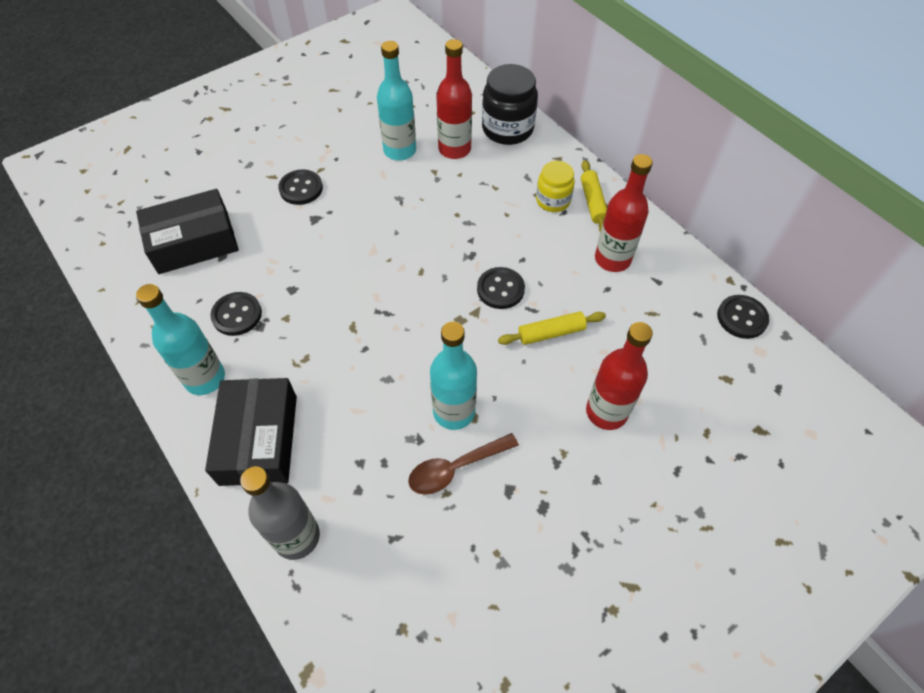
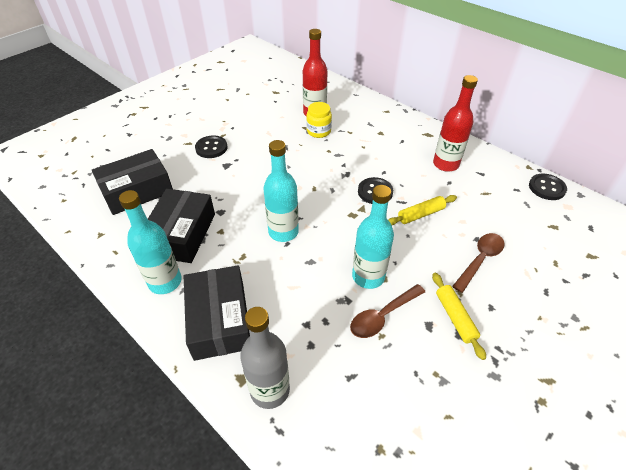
camera: 10 degrees left, 10 degrees down
black button [210,292,262,336] -> black box [148,189,215,263]
turquoise bottle [377,41,416,161] -> turquoise bottle moved to [264,140,299,242]
black jar [482,64,538,145] -> none
yellow jar [536,161,575,212] -> yellow jar moved to [306,102,332,138]
yellow rolling pin [581,160,607,232] -> yellow rolling pin moved to [432,273,486,360]
red bottle [586,322,653,430] -> brown spoon [452,233,505,293]

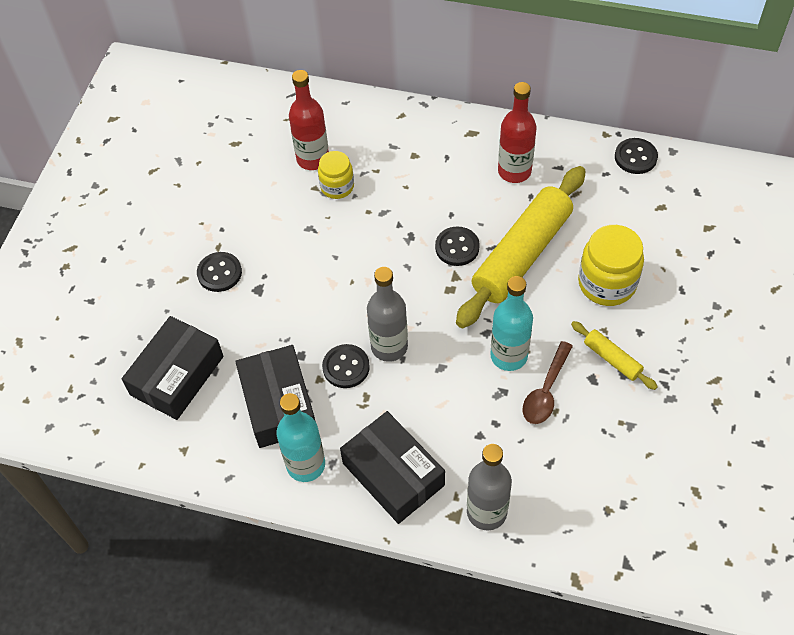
camera: 25 degrees left, 10 degrees up
turquoise bottle [264,140,299,242] -> grey bottle [367,267,408,362]
yellow rolling pin [388,195,457,225] -> yellow rolling pin [456,166,585,328], size x2.25
brown spoon [452,233,505,293] -> yellow jar [578,225,644,306]
none -> black button [322,344,370,388]

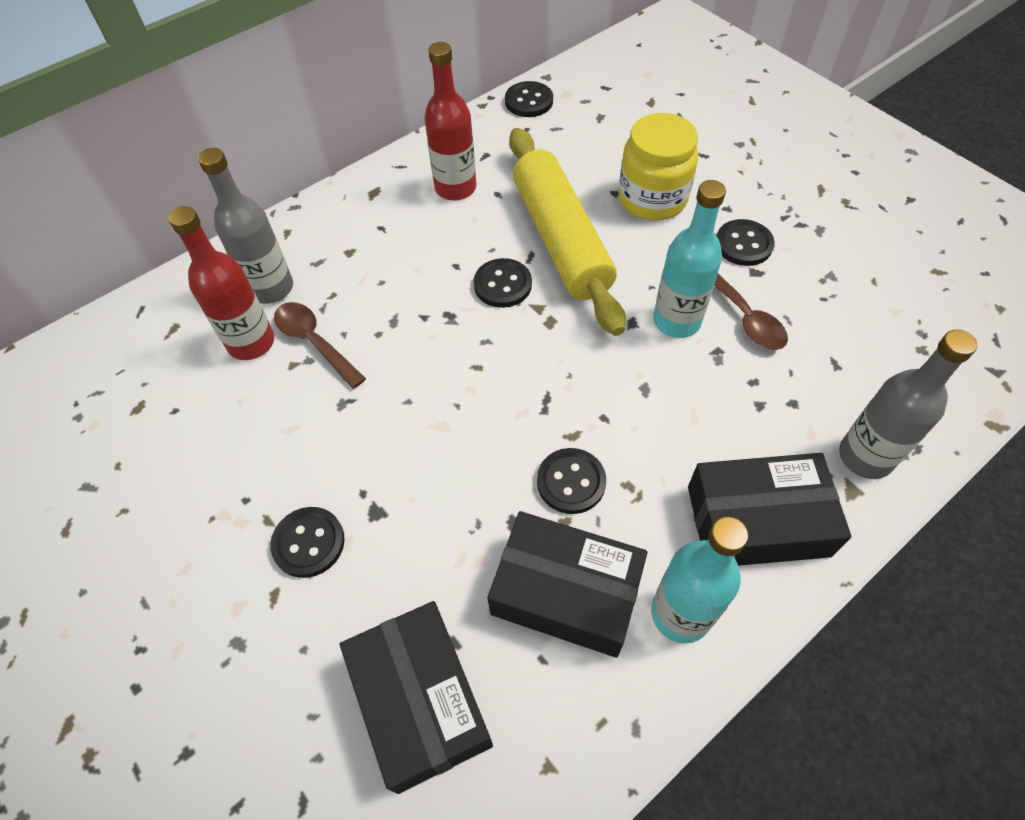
camera: 55 degrees left, 0 degrees up
yellow jar [318,151,354,199] -> brown spoon [274,302,366,389]
grey bottle [367,267,408,362] -> grey bottle moved to [198,148,293,304]
yellow rolling pin [571,321,658,390] -> black button [717,219,775,266]

